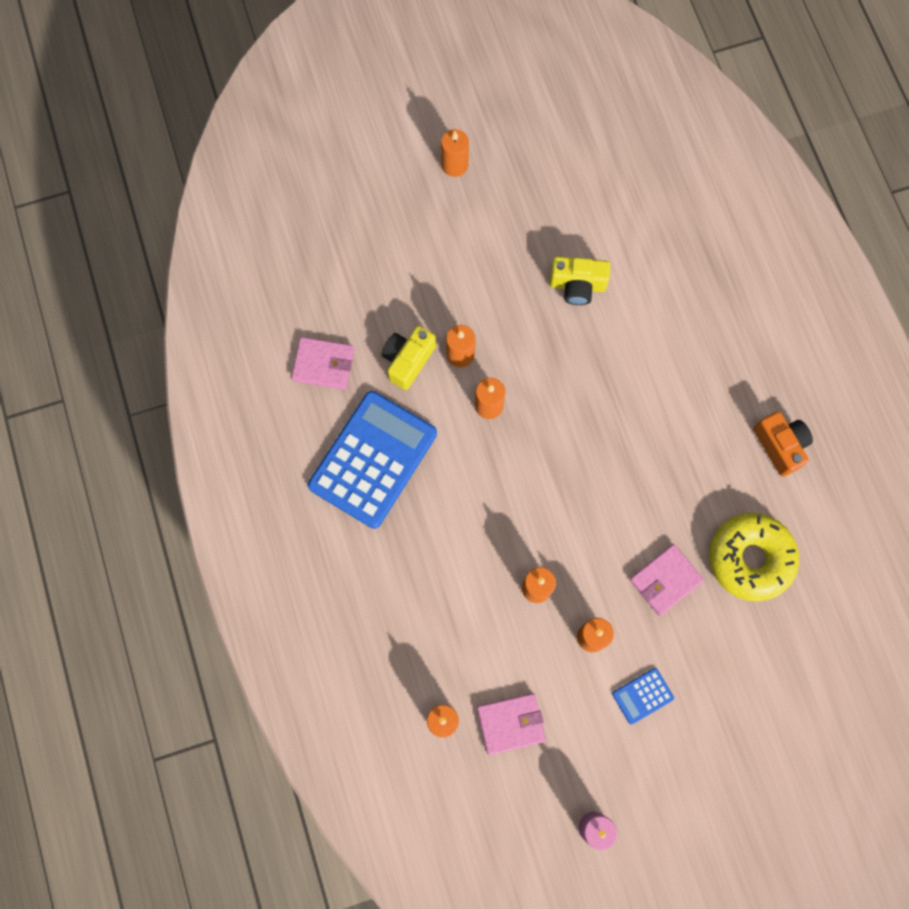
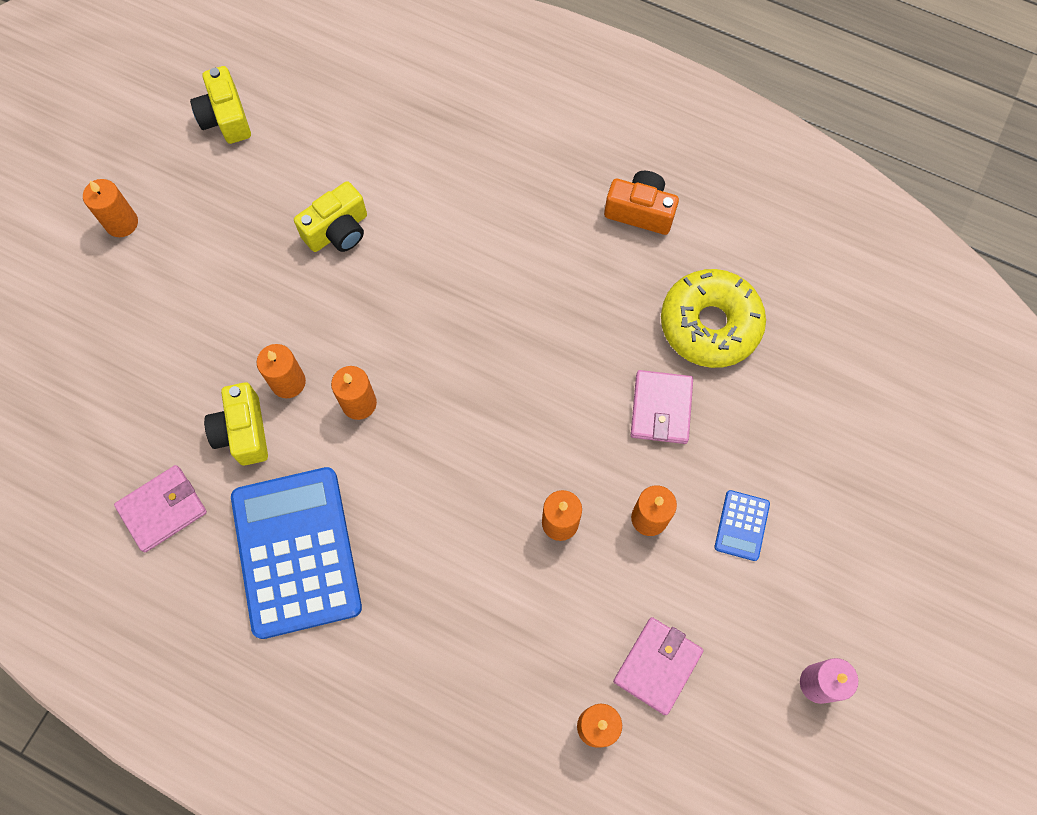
camera: 45 degrees left, 5 degrees down
none -> yellow camera [190,66,251,144]

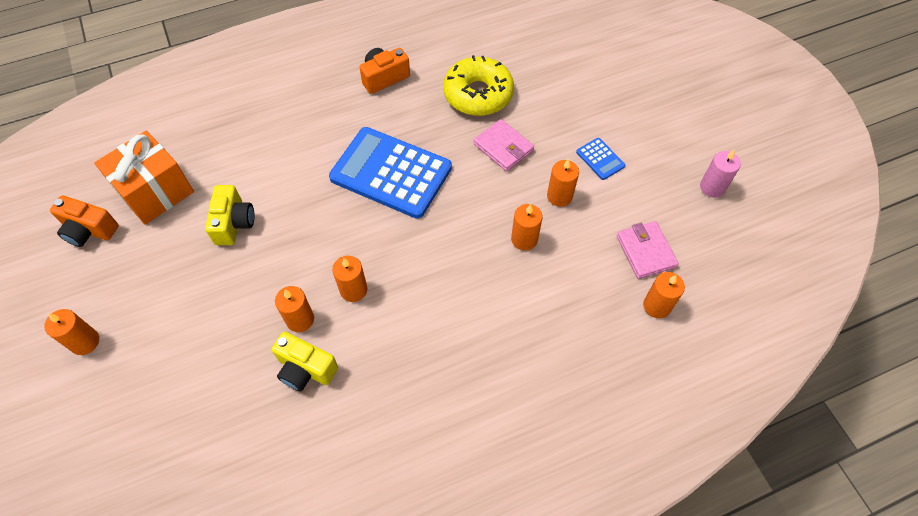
camera: 50 degrees left, 10 degrees down
pink wallet [114,465,207,552] -> none
yellow camera [190,66,251,144] -> orange camera [50,196,119,247]
blue calculator [231,467,362,639] -> blue calculator moved to [329,127,452,219]
none -> orange gift [94,130,194,225]

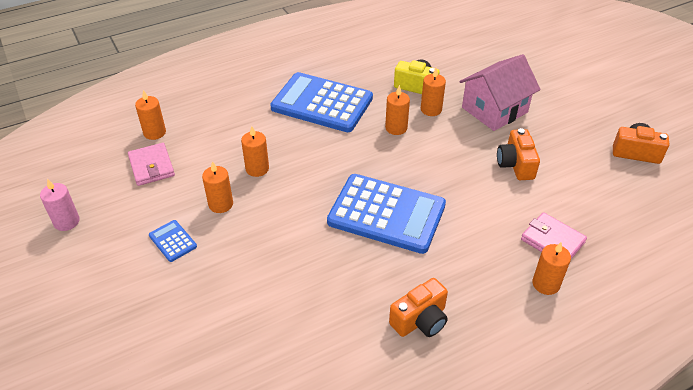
camera: 175 degrees right, 15 degrees down
orange candle [44,309,99,355] -> orange candle moved to [532,242,571,295]
orange gift [94,130,194,225] -> none
yellow camera [205,185,254,245] -> orange camera [497,128,540,180]
yellow donut [443,55,514,116] -> none
pink wallet [474,119,534,172] -> pink wallet moved to [521,212,587,259]
none -> blue calculator [270,72,373,132]
none -> pink house [459,54,541,131]

